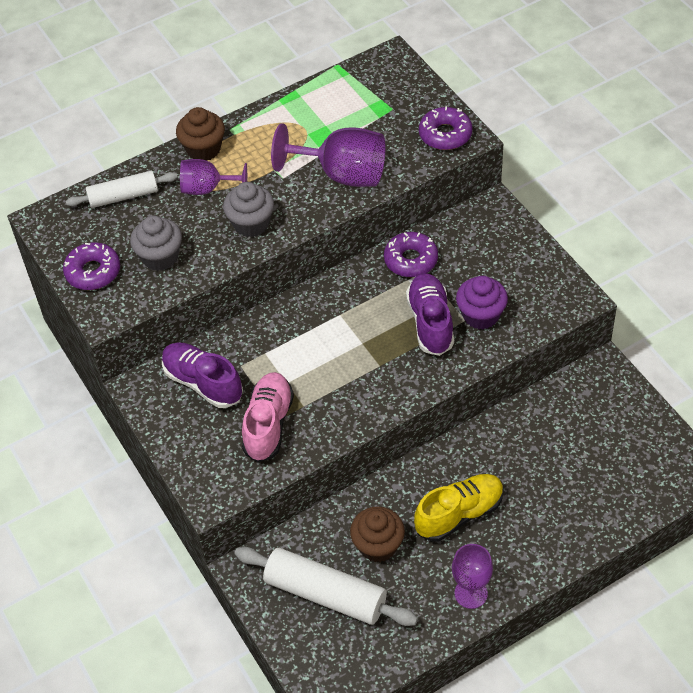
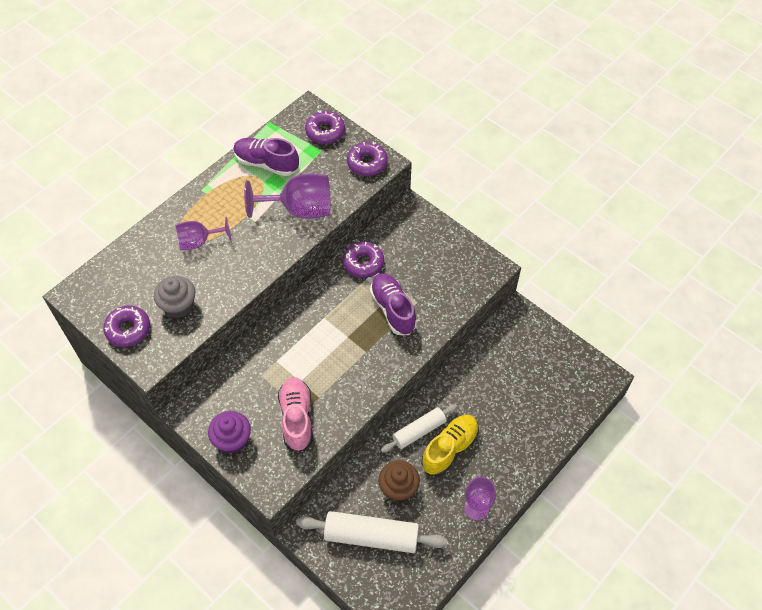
camera: 20 degrees left, 5 degrees up
white rolling pin [66,171,178,208] -> white rolling pin moved to [381,404,457,453]
purple shoe [162,343,243,408] -> purple shoe moved to [233,138,299,176]
brown cupcake [176,107,225,161] -> none
grey cupcake [223,182,274,237] -> none
purple cupcake [456,276,508,329] -> purple cupcake moved to [208,411,251,454]
none -> purple donut [305,110,345,144]

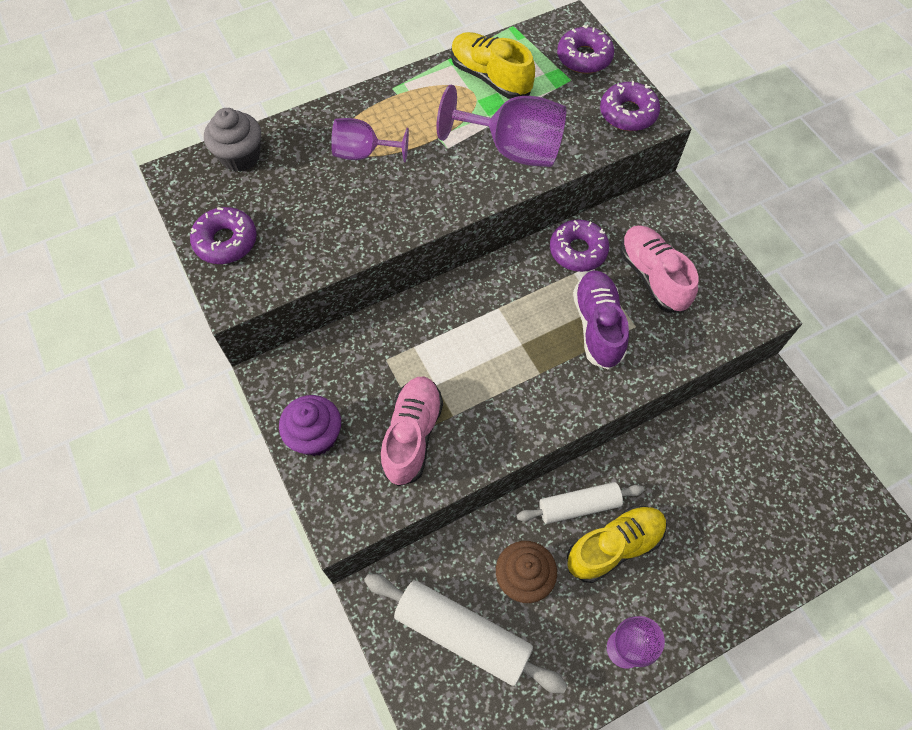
camera: 20 degrees right, 5 degrees up
grey cupcake [154,276,196,318] -> grey cupcake moved to [204,108,261,172]
purple shoe [233,138,299,176] -> yellow shoe [451,32,535,99]
none -> pink shoe [620,225,698,313]

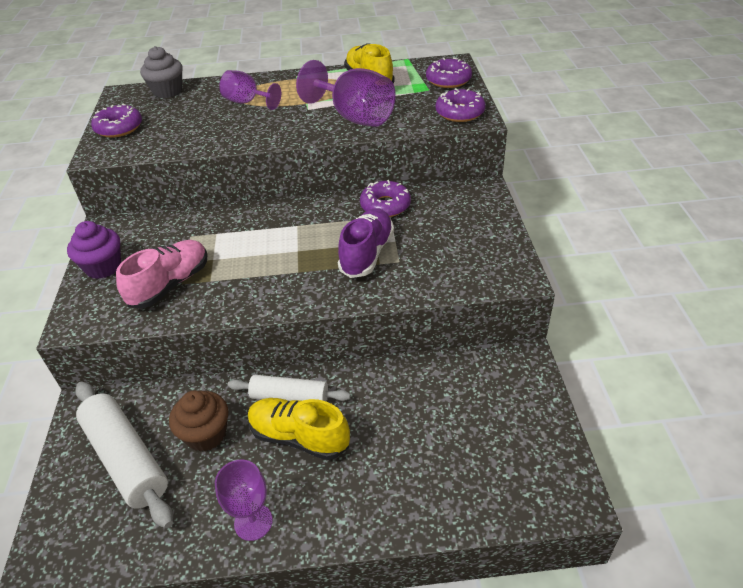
camera: 25 degrees right, 20 degrees down
yellow shoe [567,505,667,583] -> yellow shoe turned 150 degrees counterclockwise [248,398,350,460]
pink shoe [620,225,698,313] -> none

